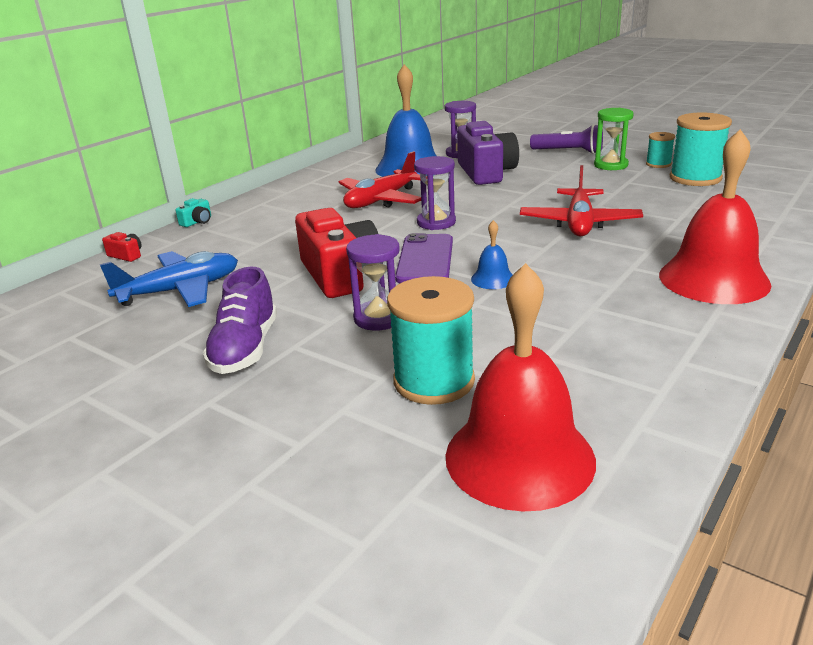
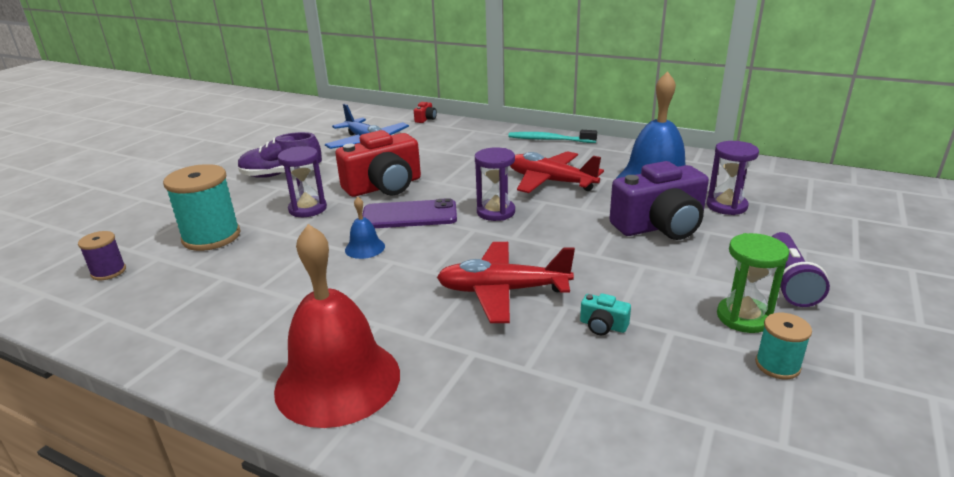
camera: 80 degrees right, 0 degrees up
turquoise camera [176,198,211,227] -> turquoise camera moved to [580,293,631,335]
red bell [445,263,596,512] -> purple spool [78,231,126,280]
turquoise spool [670,113,732,186] -> none
none -> turquoise toothbrush [508,130,597,143]

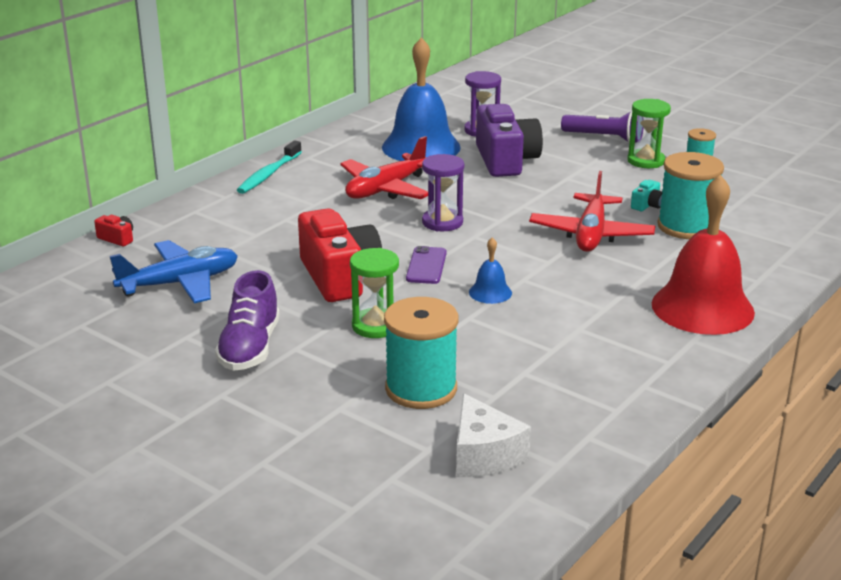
camera: 80 degrees left, 0 degrees up
purple spool [78,231,126,280] -> white cheese [456,393,531,477]
purple hourglass [278,146,327,217] -> green hourglass [350,248,399,338]
purple phone [362,198,457,228] -> purple phone [406,246,447,284], size x0.65
none -> turquoise spool [657,152,724,239]

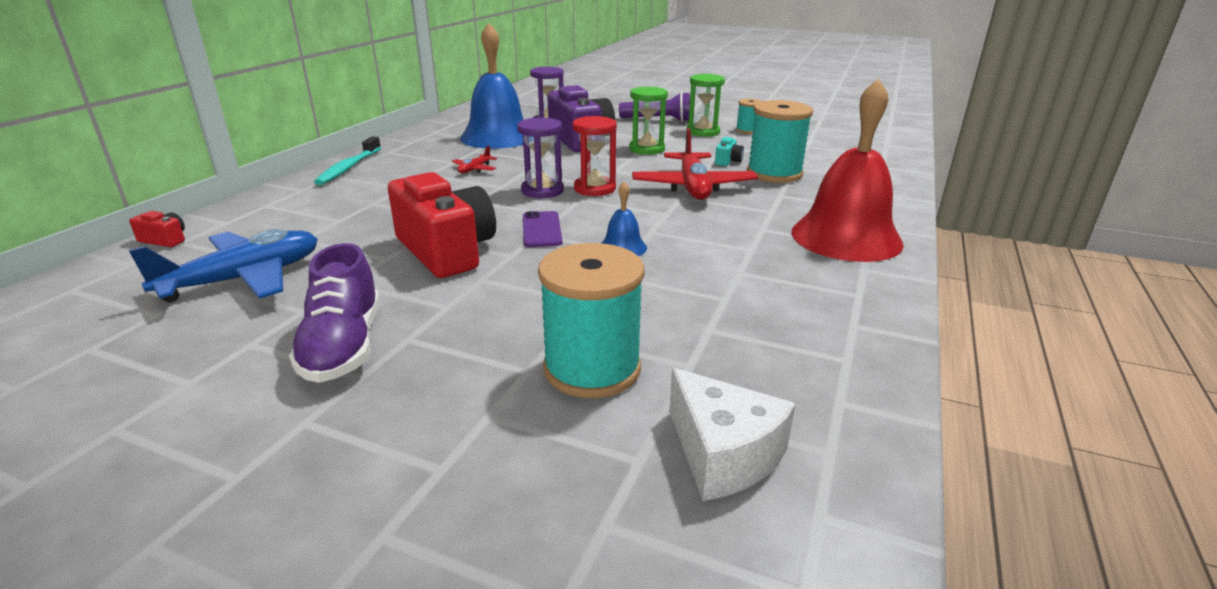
camera: 15 degrees left, 0 degrees up
red plane [340,136,428,199] -> red plane [452,146,497,173], size x0.44
green hourglass [350,248,399,338] -> green hourglass moved to [629,86,668,155]
none -> red hourglass [573,116,617,196]

